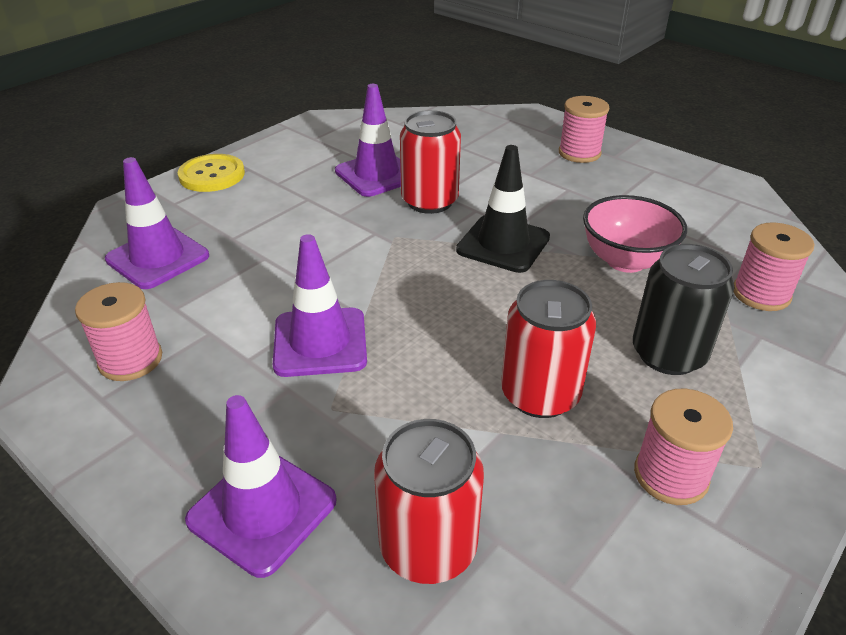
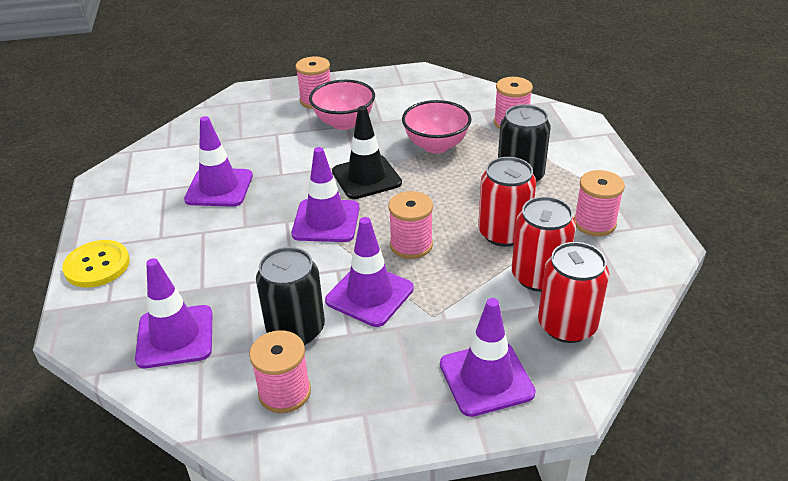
camera: 50 degrees left, 0 degrees up
red can [400,110,461,214] -> red can moved to [512,196,576,292]
none -> black can [256,247,325,345]
none -> purple traffic cone [292,147,359,242]
none -> pink bowl [309,80,375,130]
none -> pink spool [388,191,433,259]

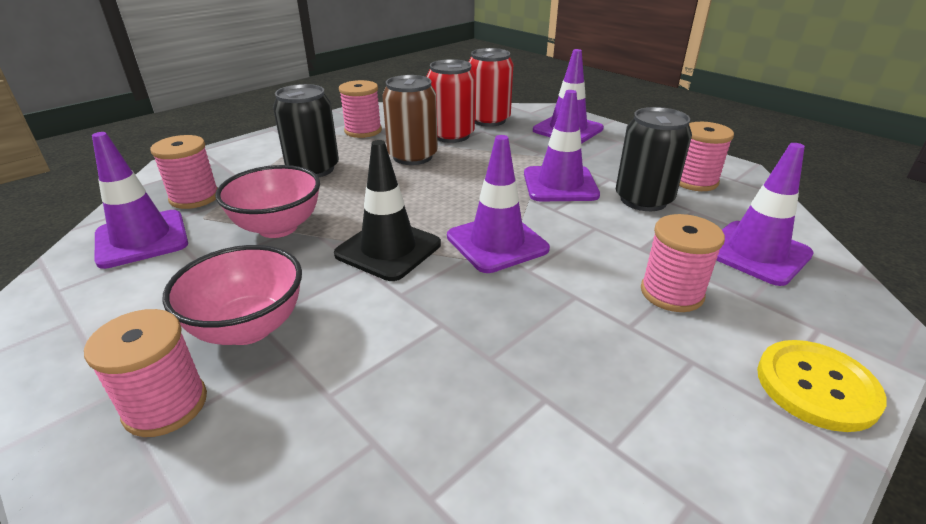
camera: 125 degrees left, 5 degrees down
purple traffic cone [184,116,253,207] -> purple traffic cone moved to [92,132,188,269]
pink spool [388,191,433,259] -> pink spool moved to [641,214,725,312]
red can [478,157,536,247] -> brown can [382,75,438,165]

